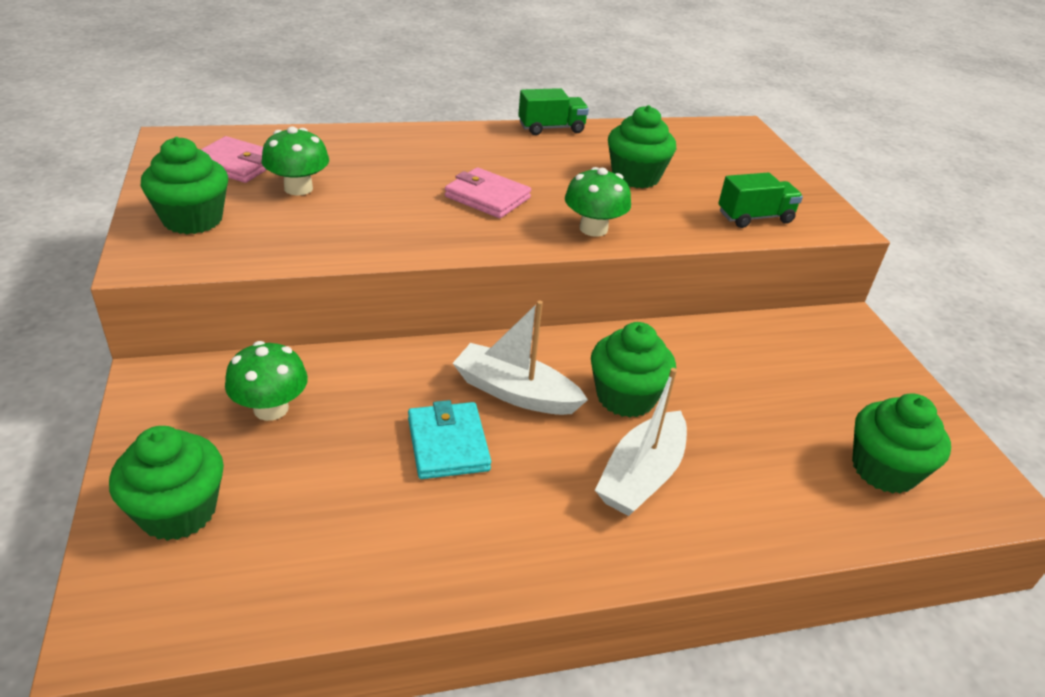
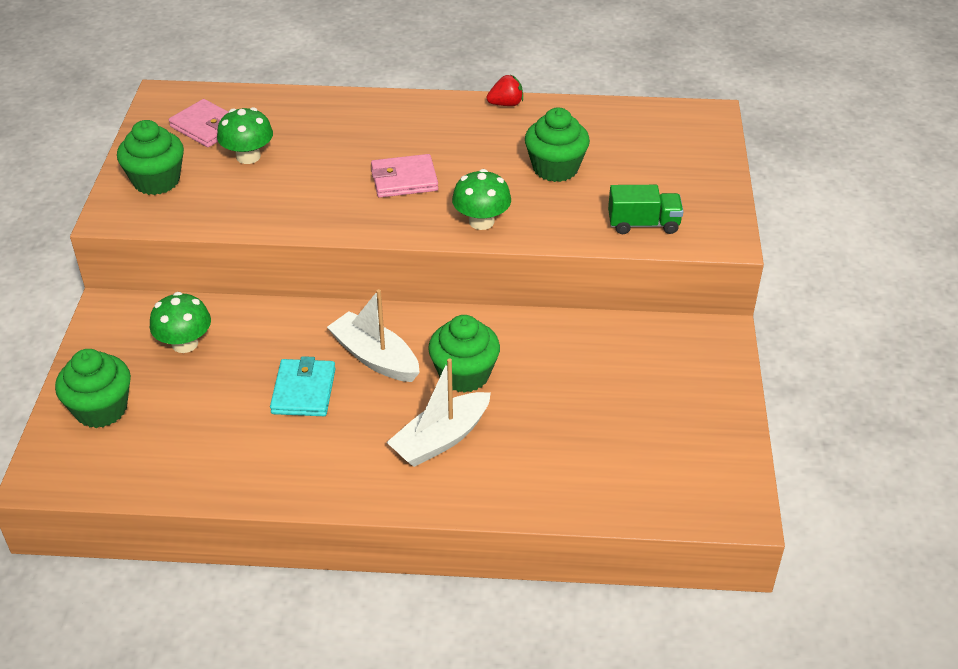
camera: 20 degrees right, 5 degrees up
pink wallet [445,167,531,218] -> pink wallet turned 60 degrees counterclockwise [371,154,438,198]
green truck [518,88,589,135] -> red strawberry [486,75,523,106]
green cupcake [852,394,951,494] -> none

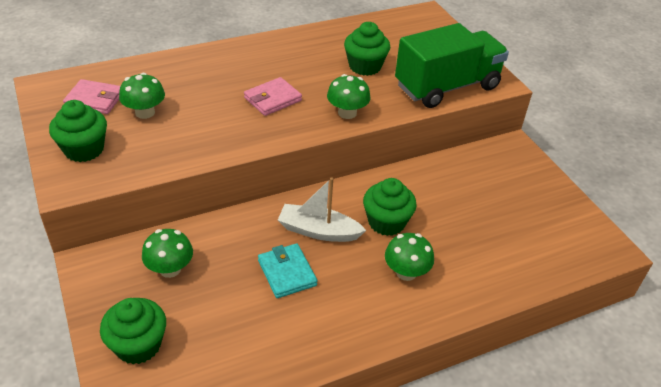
camera: 30 degrees left, 0 degrees up
white boat [387,358,491,467] -> green mushroom [385,233,434,281]
red strawberry [486,75,523,106] -> none
green truck [608,185,684,234] -> green truck [395,23,509,108], size x2.13

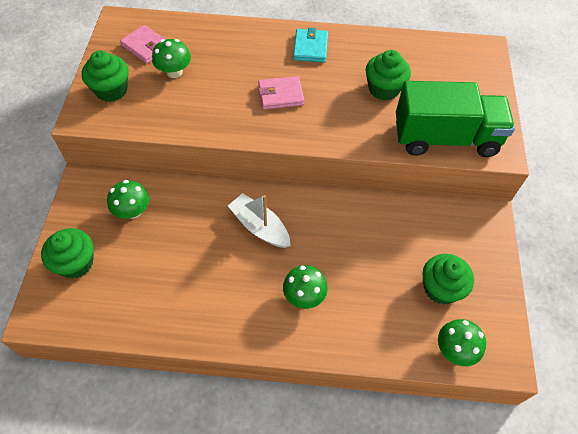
camera: 30 degrees right, 15 degrees up
turquoise wallet [258,243,317,298] -> turquoise wallet moved to [293,27,328,63]
green mushroom [327,74,371,119] -> green mushroom moved to [438,319,486,366]
green cupcake [363,178,417,236] -> green cupcake moved to [422,254,474,305]

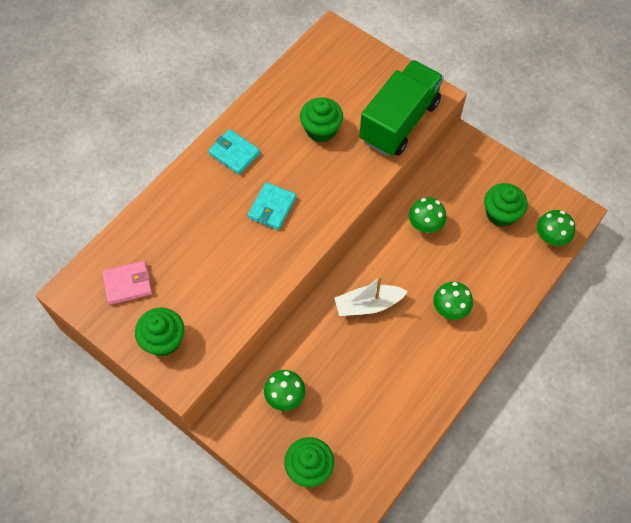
camera: 55 degrees left, 5 degrees up
green mushroom [152,39,191,78] -> green mushroom moved to [409,197,446,233]
pink wallet [258,76,305,110] -> turquoise wallet [248,182,296,230]

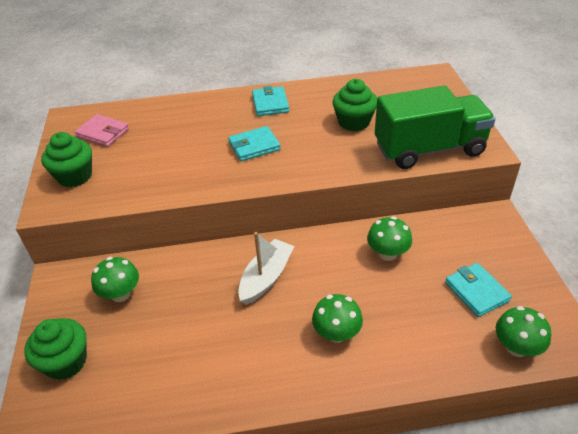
camera: 45 degrees right, 20 degrees down
white boat [334,276,408,316] -> white boat turned 90 degrees clockwise [238,232,294,305]
green cupcake [484,183,528,227] -> turquoise wallet [445,263,512,317]

